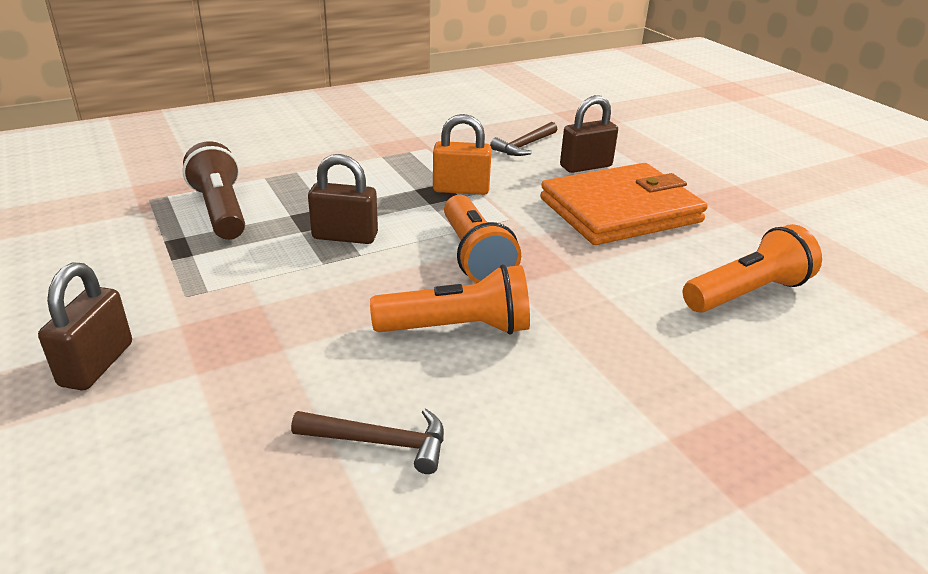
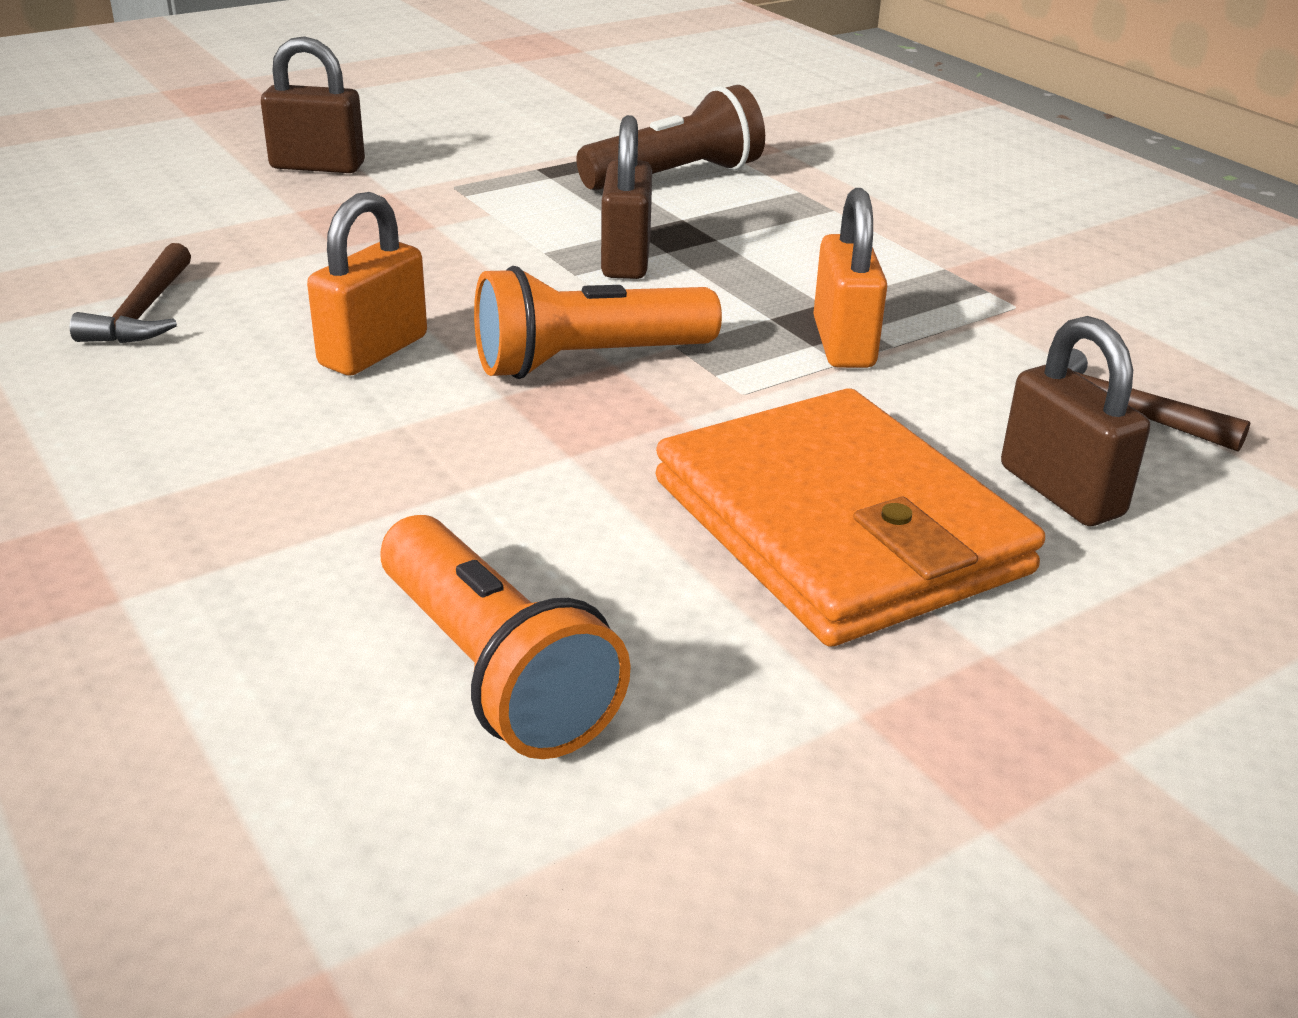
camera: 85 degrees right, 0 degrees up
orange flashlight [370,264,530,335] -> orange padlock [307,192,427,376]

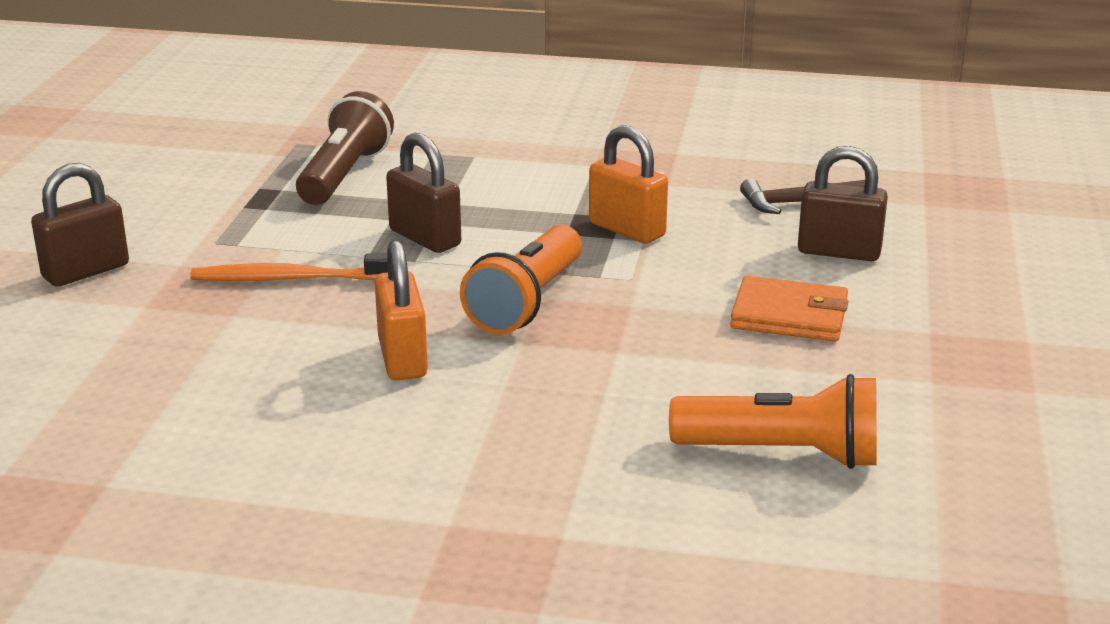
camera: 45 degrees left, 5 degrees down
brown hammer [70,243,191,343] -> none
orange wallet [656,388,1045,647] -> orange wallet [730,276,849,341], size x0.55
none -> orange toothbrush [190,253,388,281]

